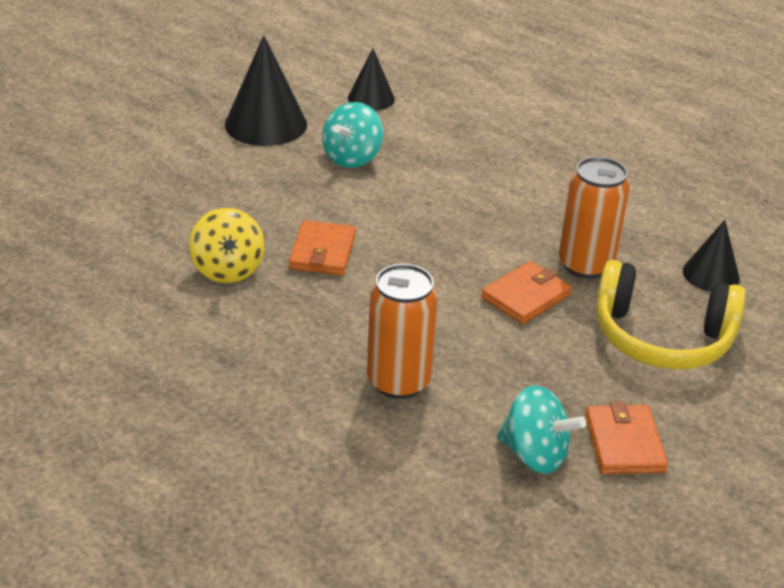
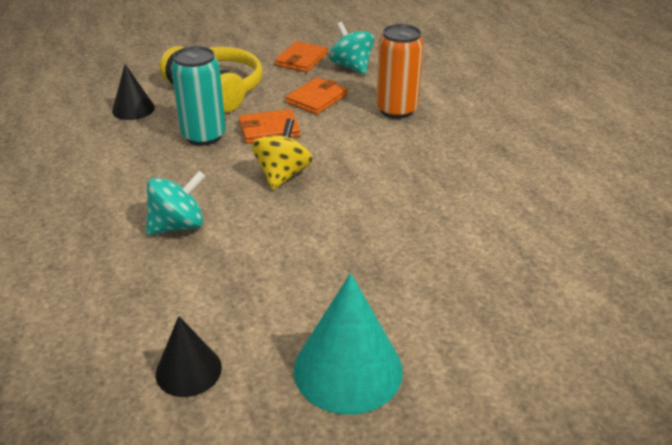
camera: 150 degrees left, 0 degrees up
yellow spinning top [189,208,265,283] -> yellow spinning top moved to [252,118,312,190]
black cone [225,35,307,146] -> turquoise cone [294,273,403,415]
orange wallet [289,220,356,275] -> orange wallet moved to [286,77,348,115]
turquoise spinning top [322,102,383,168] -> turquoise spinning top moved to [146,171,206,235]
orange can [559,157,630,279] -> turquoise can [171,46,226,146]

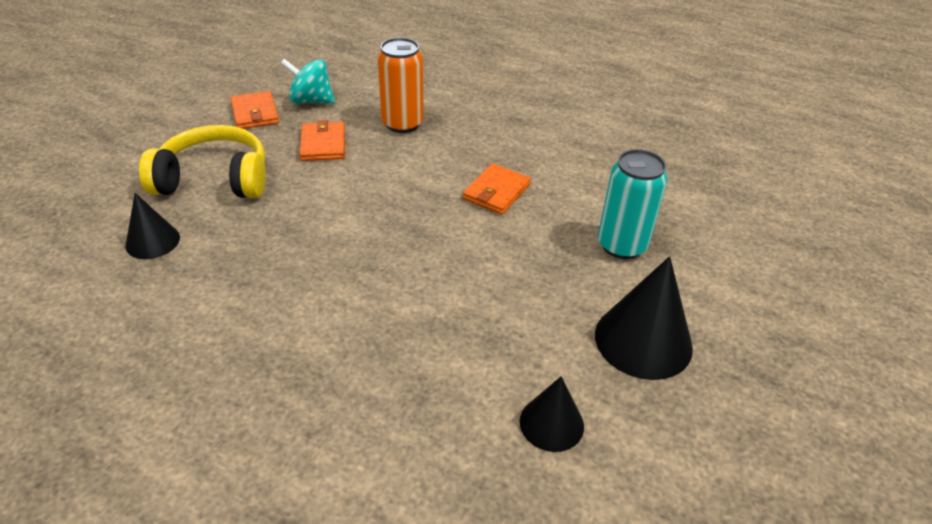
camera: 45 degrees left, 5 degrees up
turquoise spinning top [146,171,206,235] -> none
turquoise can [171,46,226,146] -> turquoise can moved to [598,149,668,259]
orange wallet [239,109,301,144] -> orange wallet moved to [463,163,531,215]
yellow spinning top [252,118,312,190] -> none
turquoise cone [294,273,403,415] -> black cone [595,256,693,380]

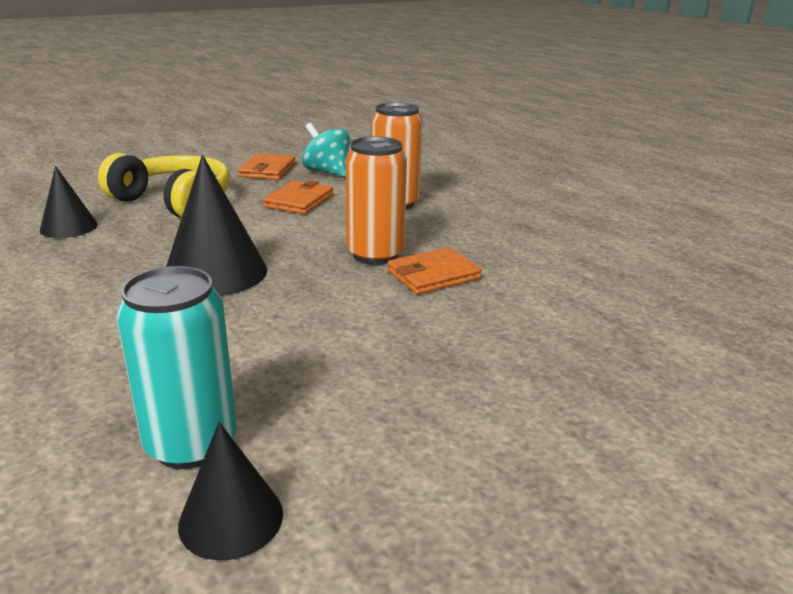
camera: 30 degrees right, 15 degrees down
black cone [595,256,693,380] -> black cone moved to [166,155,267,296]
turquoise can [598,149,668,259] -> turquoise can moved to [116,266,237,469]
none -> orange can [346,137,407,265]

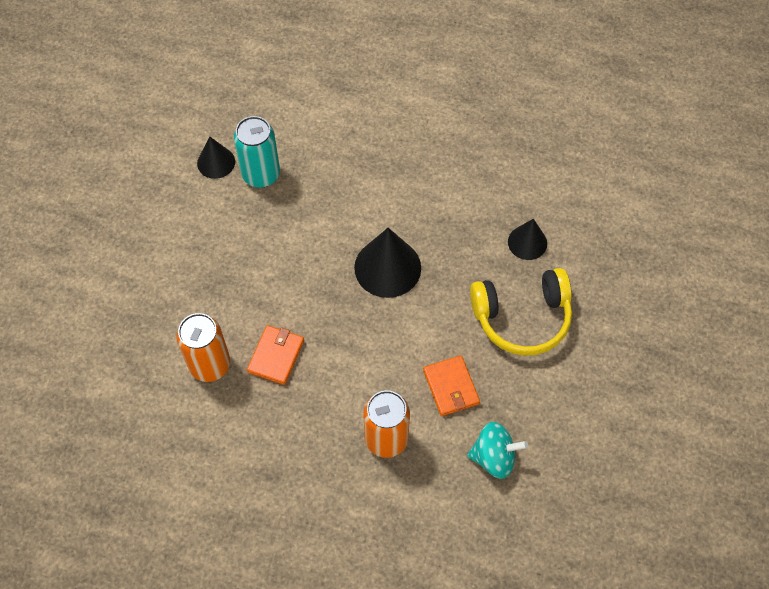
camera: 140 degrees right, 35 degrees up
orange wallet [238,153,295,180] -> none
orange can [346,137,407,265] -> orange can moved to [176,313,230,382]

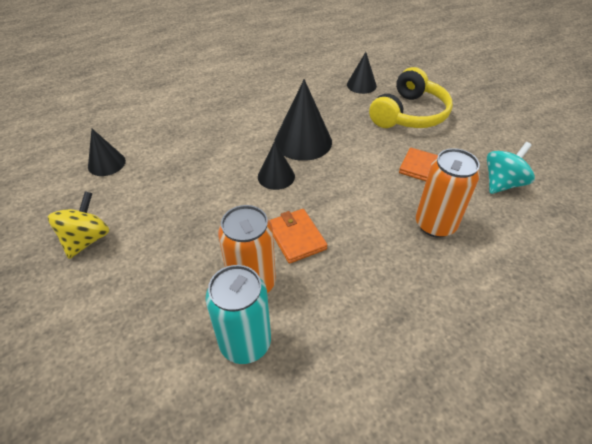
camera: 45 degrees left, 15 degrees down
turquoise can [234,116,280,188] -> turquoise can moved to [206,265,271,364]
none -> yellow spinning top [48,191,109,259]
none -> black cone [258,141,295,190]

